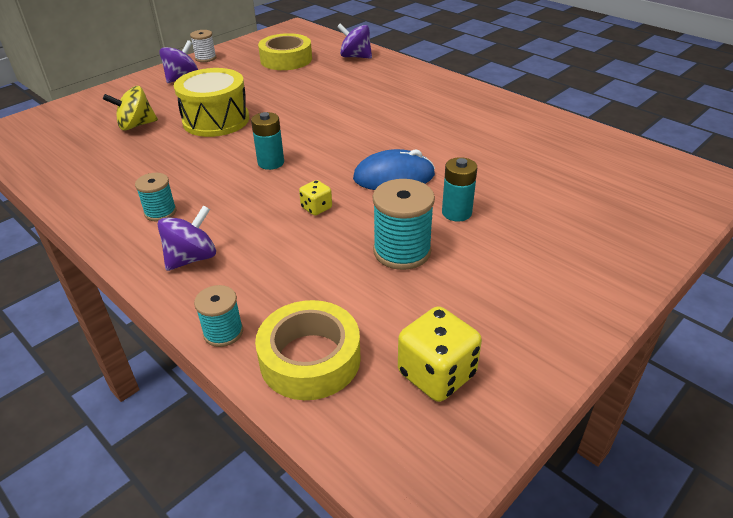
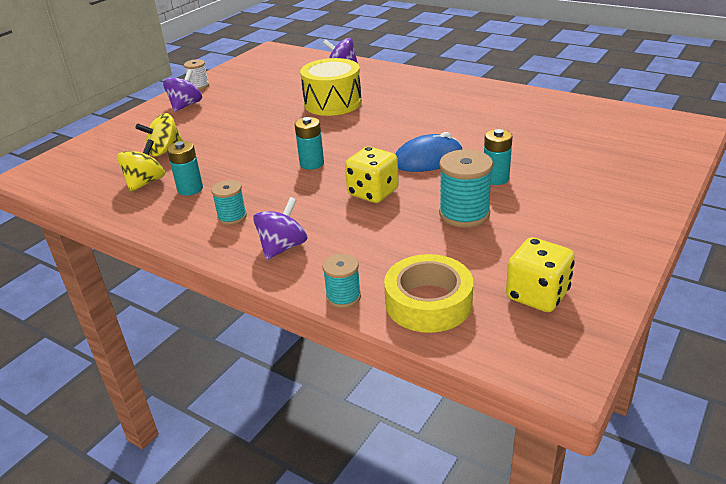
camera: 10 degrees left, 5 degrees down
yellow drum [174,68,249,137] -> yellow drum moved to [300,58,362,116]
yellow tape [258,33,312,70] -> none
yellow dice [299,180,332,216] -> yellow dice [345,147,399,203], size x1.82
none -> yellow spinning top [117,139,165,192]
none -> turquoise battery [167,141,203,196]

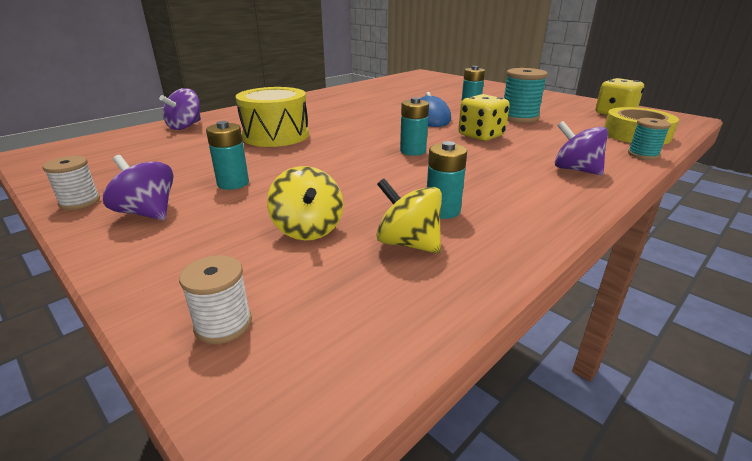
camera: 80 degrees left, 5 degrees down
turquoise spool [211,180,247,225] -> none
none -> white spool [179,255,252,344]
none -> turquoise battery [206,121,249,190]

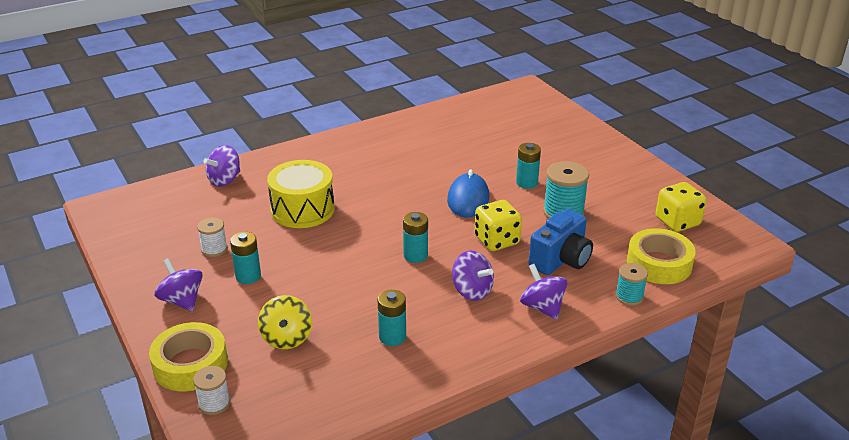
camera: 15 degrees right, 5 degrees up
white spool [42,156,100,210] -> white spool moved to [197,217,228,257]
yellow spinning top [376,178,442,253] -> none
none -> yellow tape [149,322,228,391]
none -> purple spinning top [452,251,494,301]
none -> blue camera [529,209,593,275]

